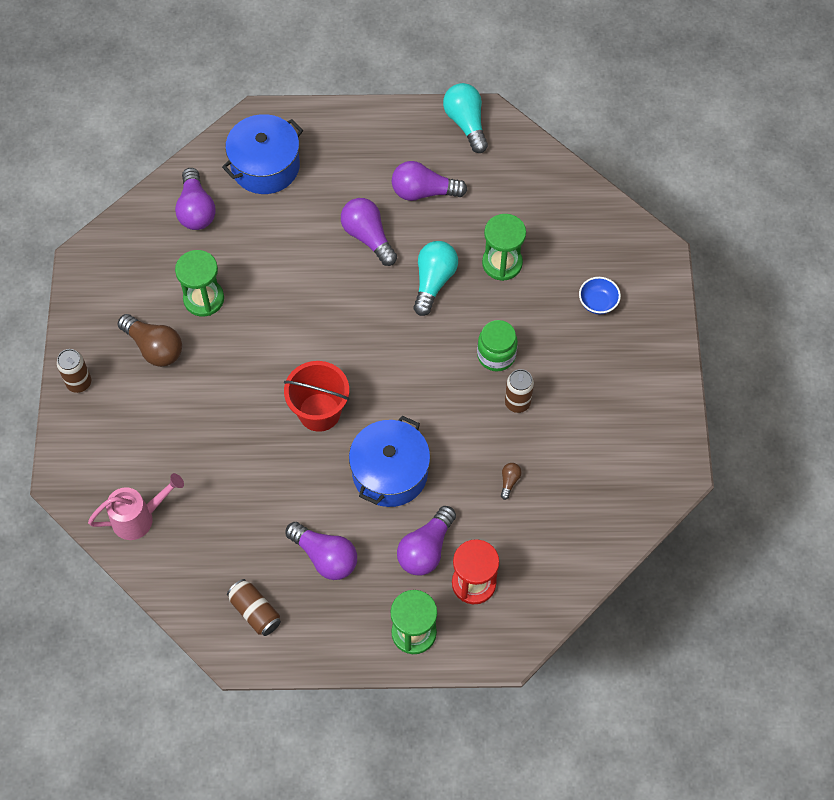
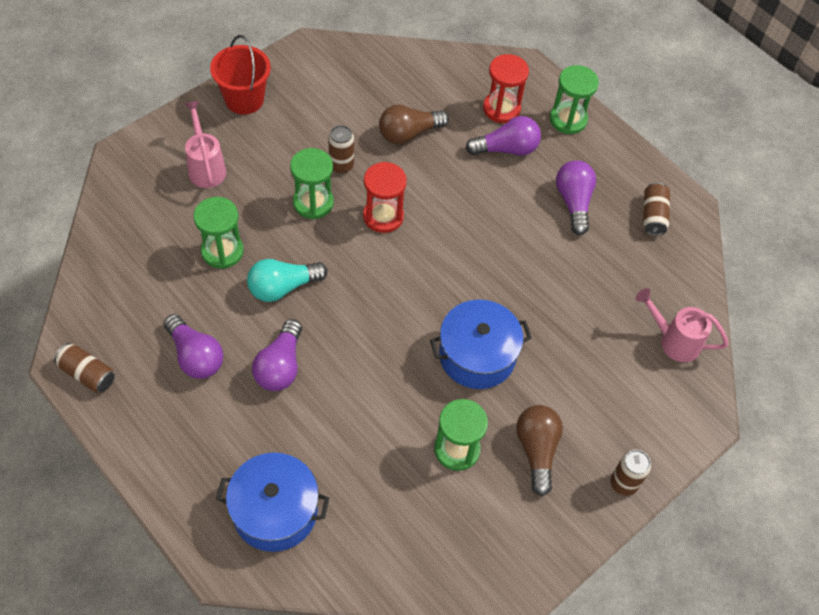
camera: 135 degrees left, 5 degrees down
purple light bulb [175,168,216,230] -> none
red bucket [284,361,349,432] -> red bucket moved to [210,35,271,115]
blue pot [349,416,430,507] -> blue pot moved to [430,299,532,389]
turquoise light bulb [443,83,488,153] -> brown can [54,343,115,392]
green jar [477,320,518,371] -> green hourglass [290,148,334,219]
brown light bulb [501,463,522,500] -> brown light bulb [379,105,449,144], size x2.19
blue bowl [579,277,621,314] -> pink watering can [184,101,226,188]
none -> red hourglass [363,162,407,233]

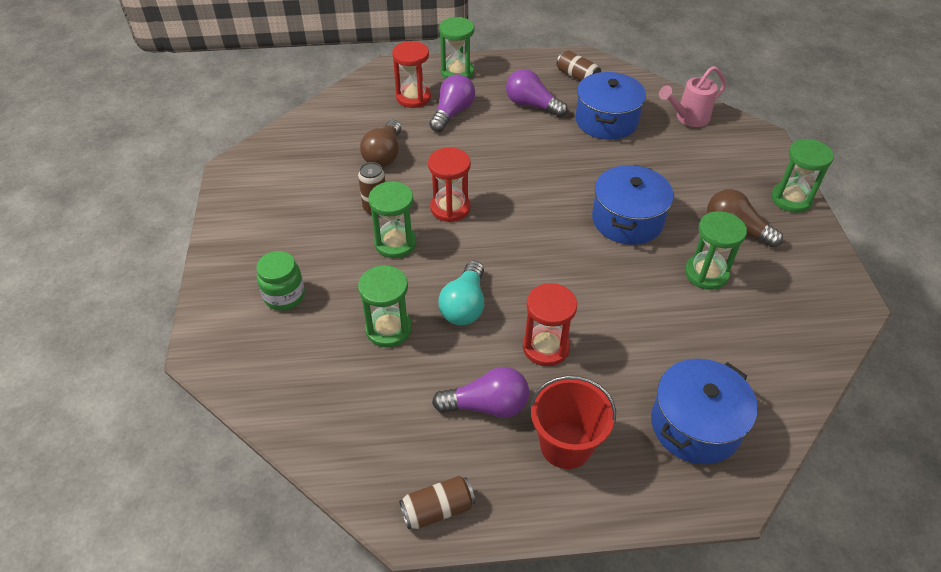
camera: 50 degrees left, 10 degrees down
pink watering can [184,101,226,188] -> green jar [256,251,305,311]
red bucket [210,35,271,115] -> red bucket moved to [530,375,616,469]
purple light bulb [252,319,302,391] -> red hourglass [523,283,577,366]
brown can [611,450,651,496] -> green hourglass [771,139,834,213]
none -> blue pot [575,72,646,140]

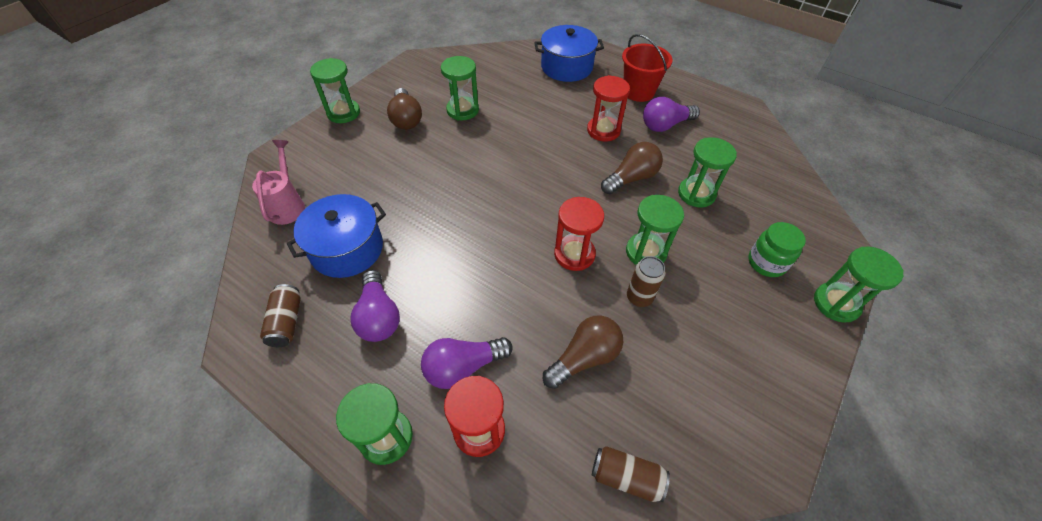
camera: 140 degrees left, 5 degrees up
brown can [399,476,475,529] -> brown can moved to [592,446,670,502]
purple light bulb [432,367,529,418] -> purple light bulb turned 60 degrees counterclockwise [643,97,700,132]
turquoise light bulb [438,261,484,325] -> brown light bulb [601,142,663,195]
blue pot [592,165,674,245] -> none
pink watering can [659,66,726,127] -> pink watering can turned 105 degrees counterclockwise [252,140,305,225]
none -> green hourglass [814,246,904,323]

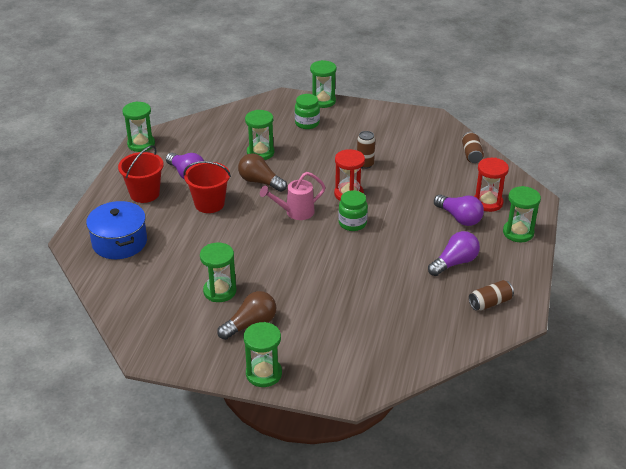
camera: 110 degrees left, 15 degrees down
pink watering can [252,140,305,225] -> pink watering can moved to [260,172,325,220]
blue pot [287,194,386,278] -> none
brown light bulb [543,315,623,389] -> none
red hourglass [587,75,630,142] -> red bucket [184,161,231,213]
green hourglass [626,195,684,265] -> green hourglass moved to [122,101,155,152]
none -> green jar [338,190,368,231]

